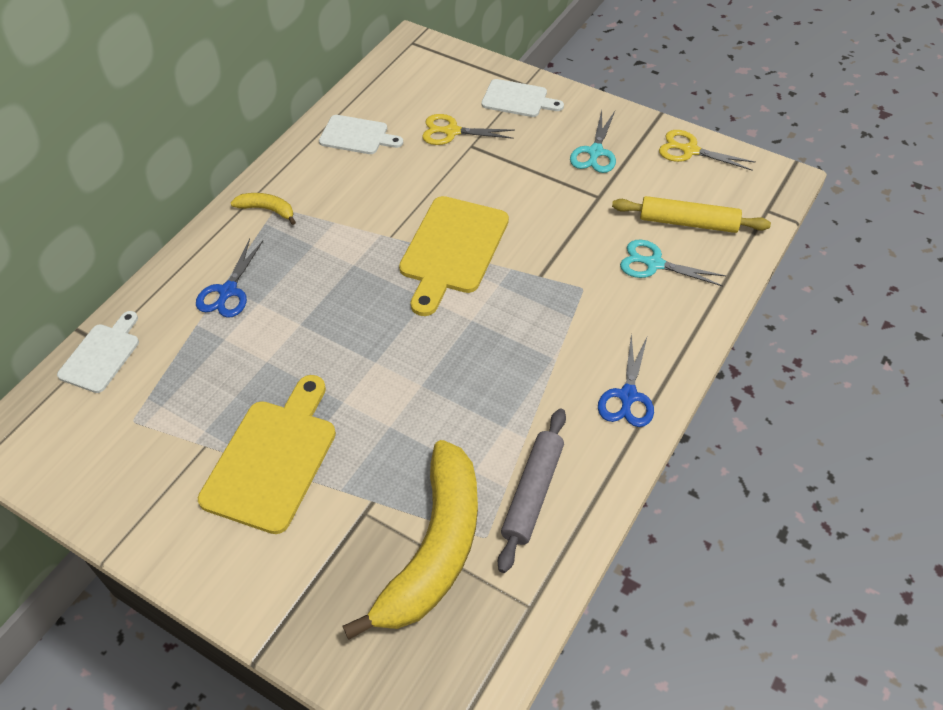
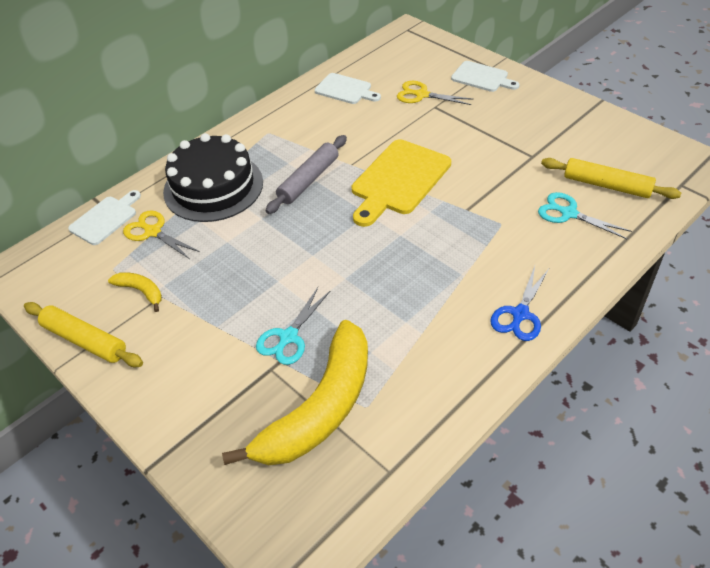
camera: 15 degrees right, 5 degrees down
blue scissors [196,239,263,318] -> black cake [163,133,263,222]
yellow cutting board [198,375,336,534] -> none
yellow banana [231,193,296,225] -> yellow banana moved to [108,272,162,312]
grey rolling pin [498,408,566,573] -> grey rolling pin moved to [266,135,347,214]
turquoise scissors [570,111,616,173] -> turquoise scissors moved to [256,287,330,365]
yellow scissors [659,130,756,170] -> yellow scissors moved to [123,210,200,259]
none -> yellow rolling pin [24,302,143,367]

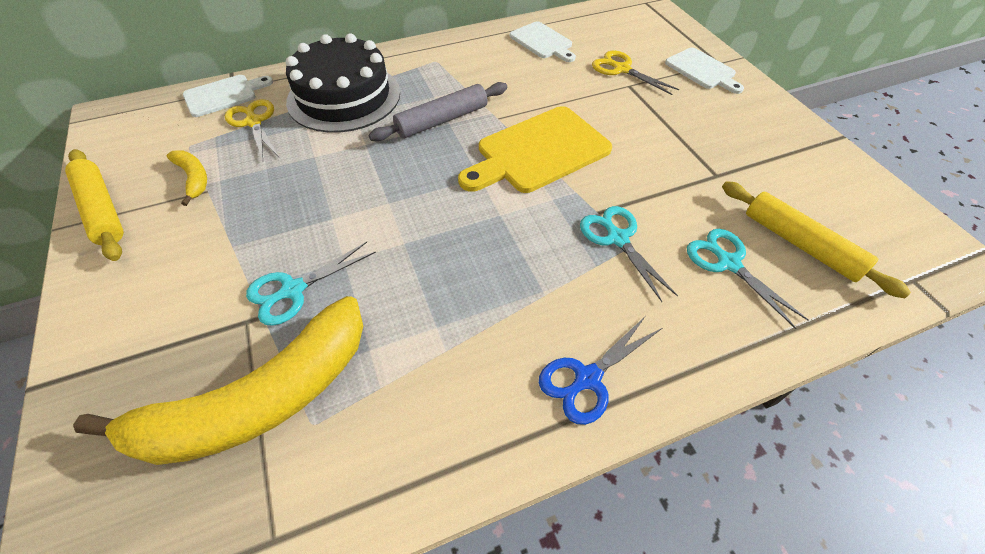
camera: 20 degrees right, 5 degrees up
none -> turquoise scissors [580,206,678,302]

